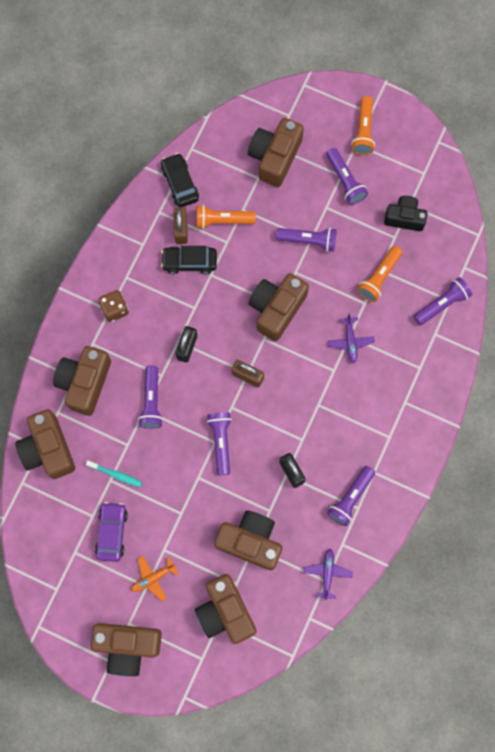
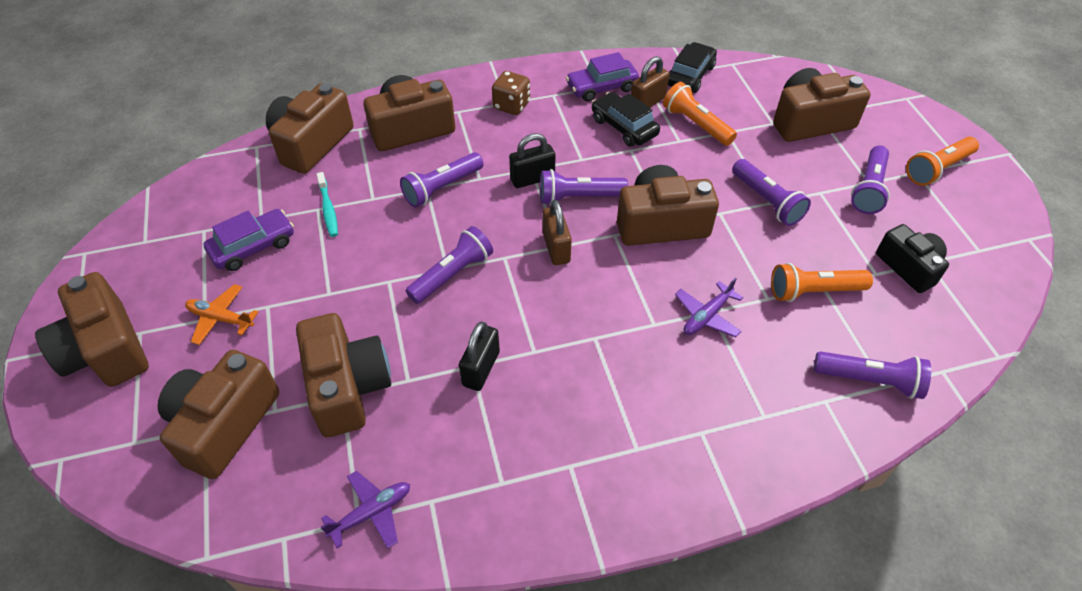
camera: 50 degrees right, 25 degrees down
purple flashlight [327,466,375,526] -> purple flashlight moved to [540,169,628,205]
none -> purple car [566,52,639,102]

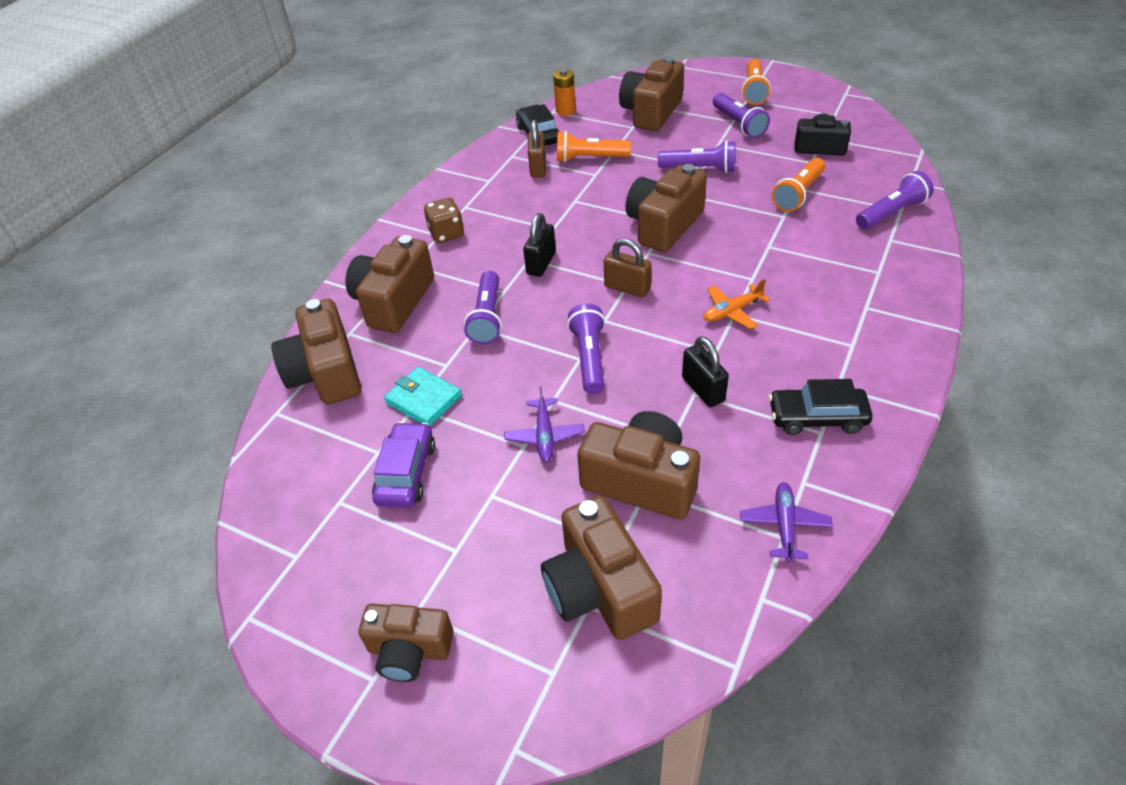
camera: 45 degrees left, 5 degrees down
brown camera [35,272,149,387] -> brown camera [358,604,454,682], size x0.66
orange plane [185,284,258,345] -> orange plane moved to [703,279,770,329]
turquoise toothbrush [316,172,338,237] -> turquoise wallet [384,367,462,426]
purple flashlight [540,169,628,205] -> none
purple car [566,52,639,102] -> none
black car [592,92,660,147] -> black car moved to [769,379,873,435]
purple plane [675,277,743,338] -> purple plane moved to [504,386,585,462]
none -> orange battery [553,69,576,116]

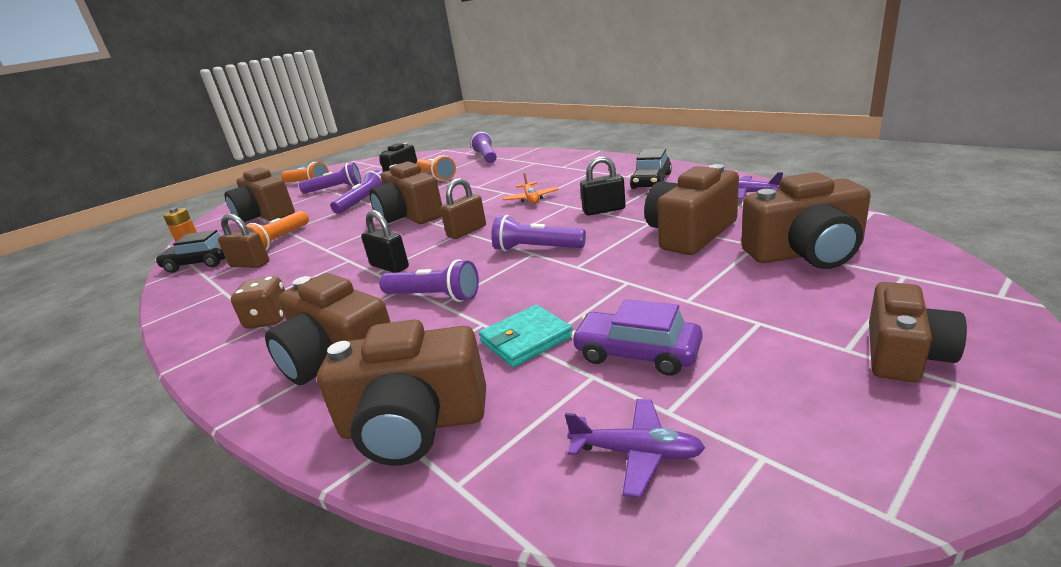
camera: 70 degrees left, 20 degrees down
purple plane [504,386,585,462] -> purple plane moved to [565,399,705,498]

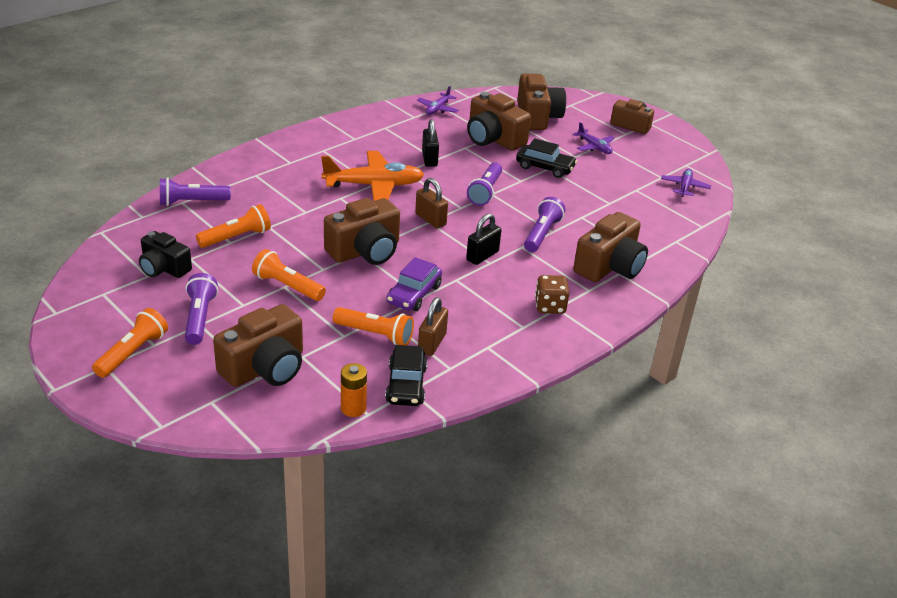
camera: 95 degrees left, 10 degrees up
brown camera [317,319,486,466] -> none
purple flashlight [330,169,383,214] -> orange flashlight [252,249,326,301]
turquoise wallet [479,305,573,367] -> none
orange plane [503,172,559,204] -> orange plane [321,151,424,201], size x1.92
purple car [571,299,702,376] -> purple car moved to [387,257,442,311]
black car [630,149,672,189] -> black car moved to [516,138,577,178]
none -> purple plane [573,122,615,154]

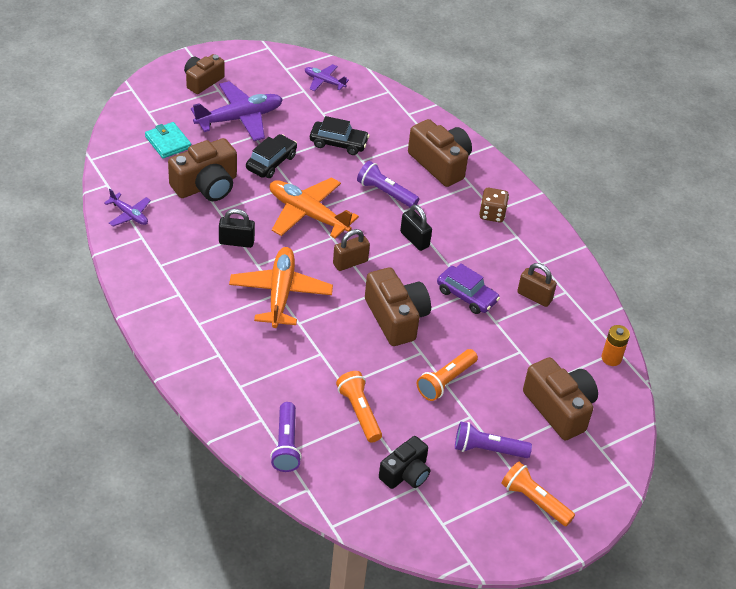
camera: 80 degrees left, 10 degrees up
orange flashlight [333,307,414,345] -> none
black car [385,345,427,406] -> black car moved to [310,116,370,155]
purple flashlight [467,162,502,206] -> orange plane [270,177,359,238]
brown camera [517,73,566,130] -> turquoise wallet [145,122,191,158]
purple plane [573,122,615,154] -> purple plane [191,81,283,141], size x1.92

